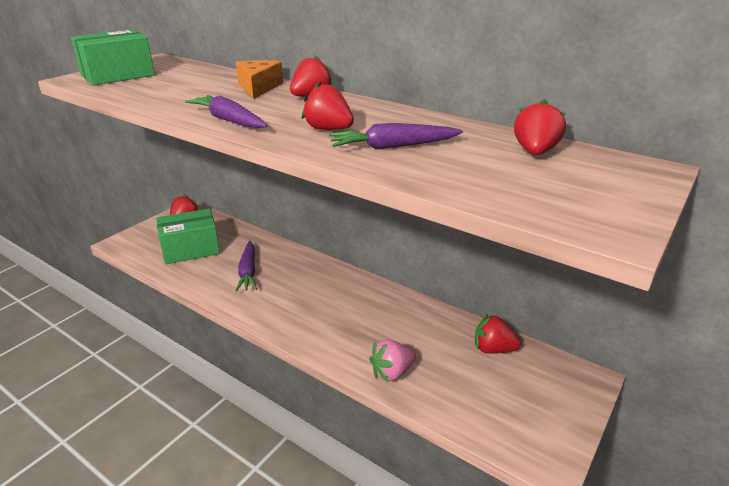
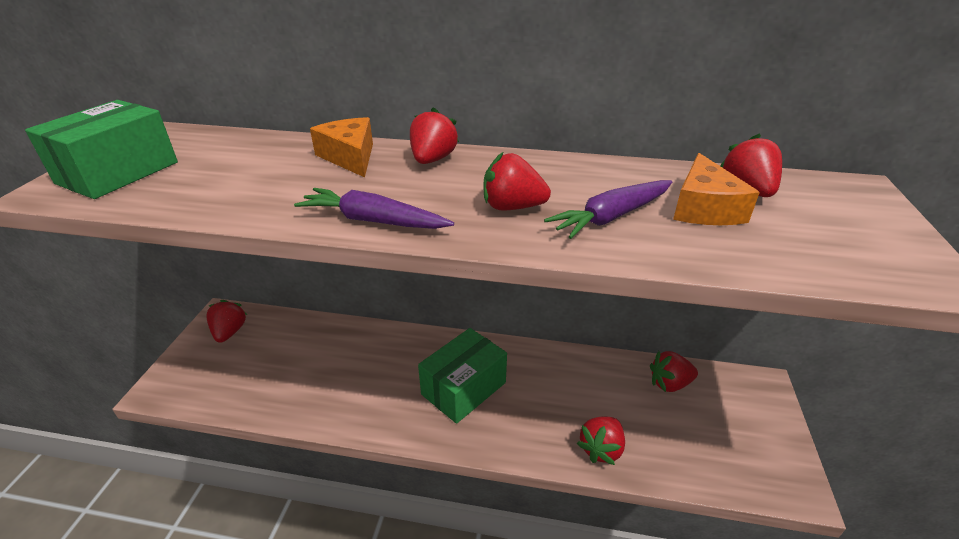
camera: 25 degrees left, 5 degrees up
green box [156,208,220,264] -> green box moved to [418,328,507,424]
purple carrot [235,240,257,292] -> none
pink strawberry [369,340,416,382] -> red strawberry [577,416,625,465]
none -> orange cheese [673,153,760,225]

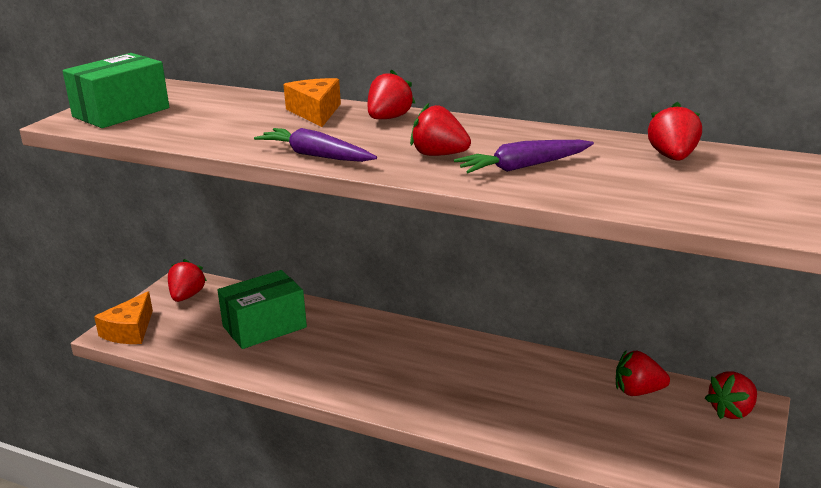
camera: 15 degrees right, 10 degrees down
green box [418,328,507,424] -> green box moved to [217,270,307,349]
red strawberry [577,416,625,465] -> red strawberry moved to [705,371,757,419]
orange cheese [673,153,760,225] -> orange cheese moved to [94,291,153,344]

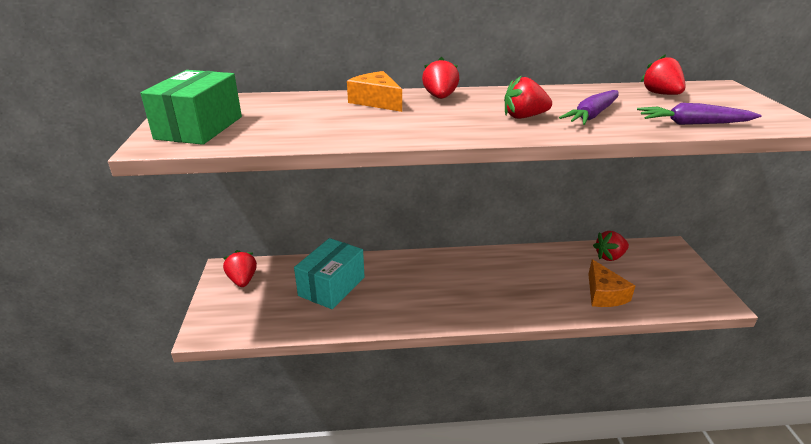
camera: 30 degrees left, 5 degrees up
orange cheese [94,291,153,344] -> orange cheese moved to [588,259,635,307]
green box [217,270,307,349] -> turquoise box [294,238,365,309]
purple carrot [254,128,377,162] -> purple carrot moved to [637,103,762,125]
red strawberry [705,371,757,419] -> none

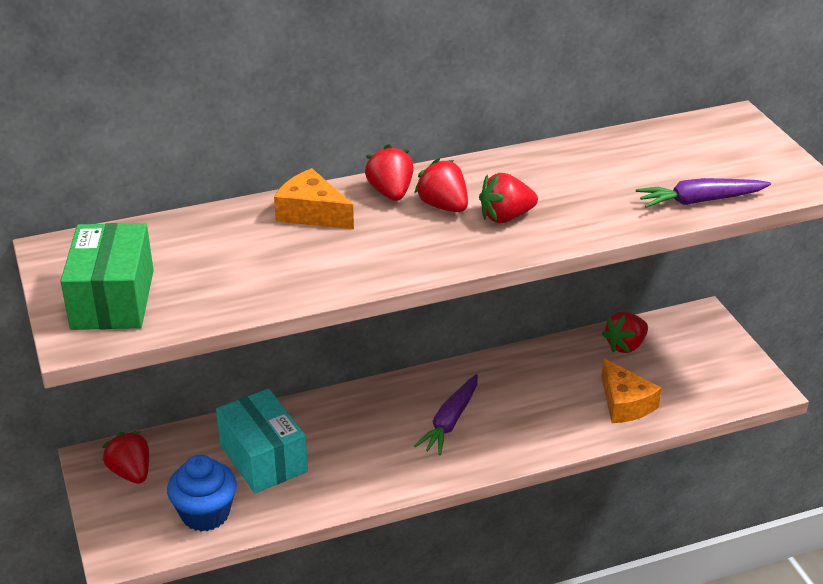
camera: 15 degrees left, 5 degrees up
turquoise box [294,238,365,309] -> turquoise box turned 45 degrees counterclockwise [216,389,308,493]
purple carrot [559,90,619,125] -> purple carrot moved to [414,374,478,455]
red strawberry [640,54,686,95] -> red strawberry moved to [414,158,468,212]
none -> blue cupcake [167,455,237,531]

